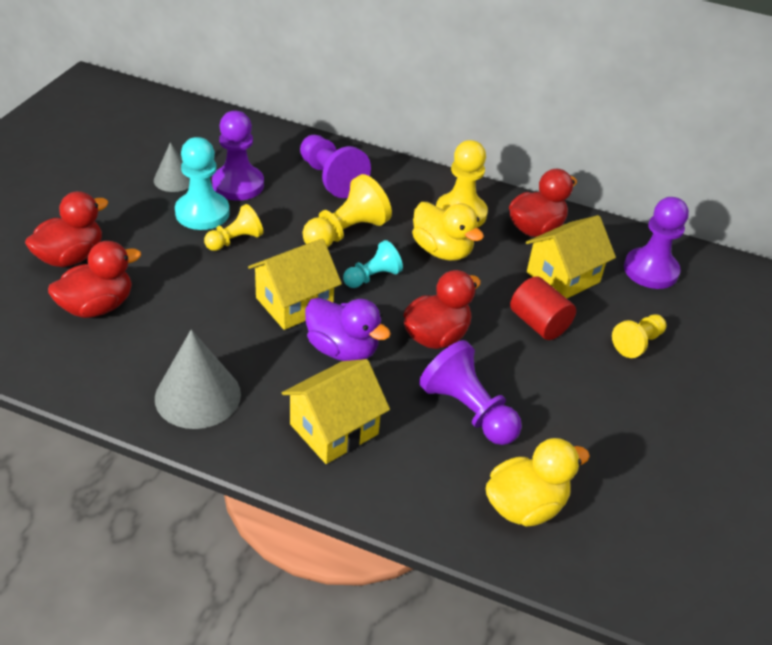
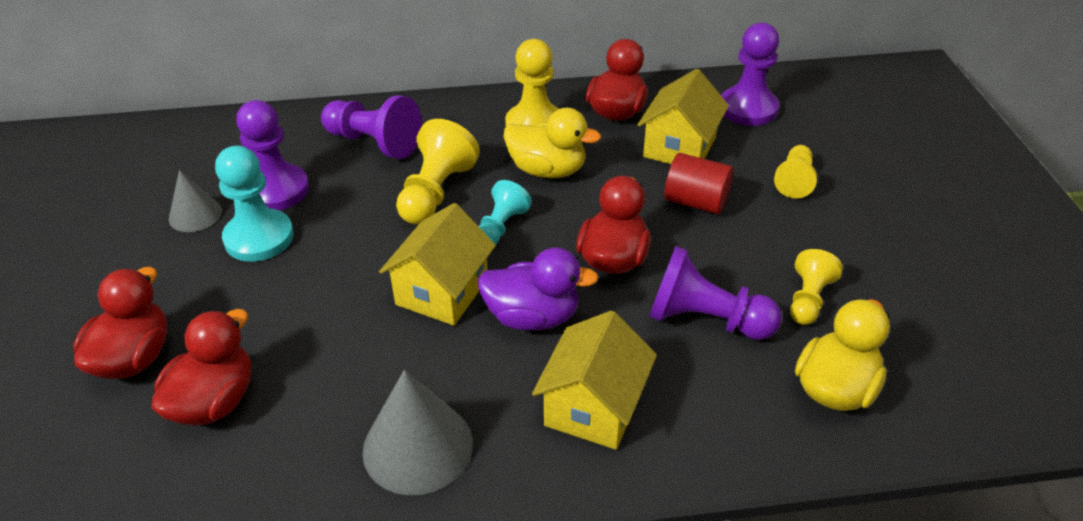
camera: 25 degrees left, 0 degrees up
yellow pawn [204,204,263,251] -> yellow pawn moved to [790,249,843,325]

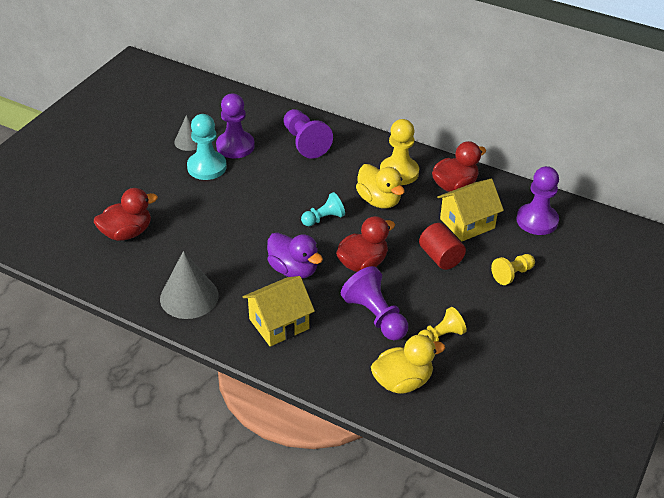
camera: 35 degrees right, 0 degrees up
red duck [73,267,167,379] -> none
yellow house [379,203,496,326] -> none
yellow pawn [396,119,480,224] -> none

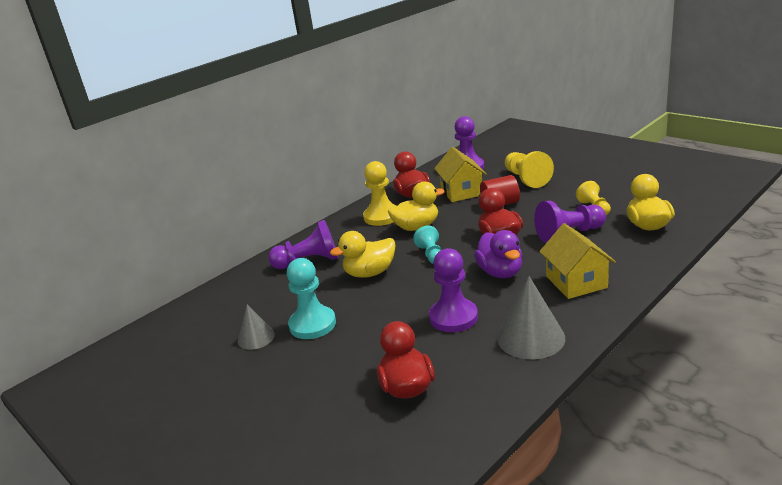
camera: 70 degrees left, 15 degrees down
purple pawn [216,93,255,158] -> purple pawn moved to [429,248,478,332]
purple duck [267,232,323,279] -> purple duck turned 105 degrees clockwise [474,230,523,278]
yellow pawn [491,254,535,285] -> yellow pawn [505,151,554,188], size x1.60
none -> yellow duck [330,231,396,278]

